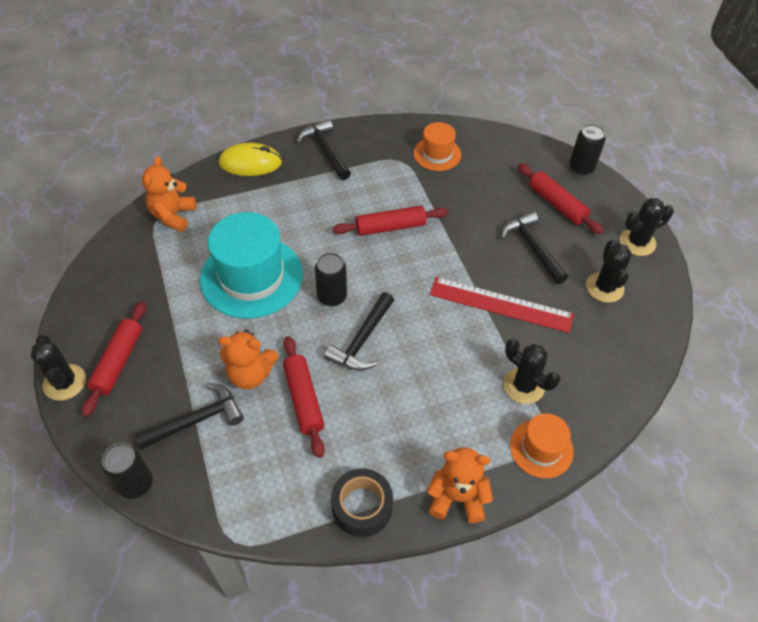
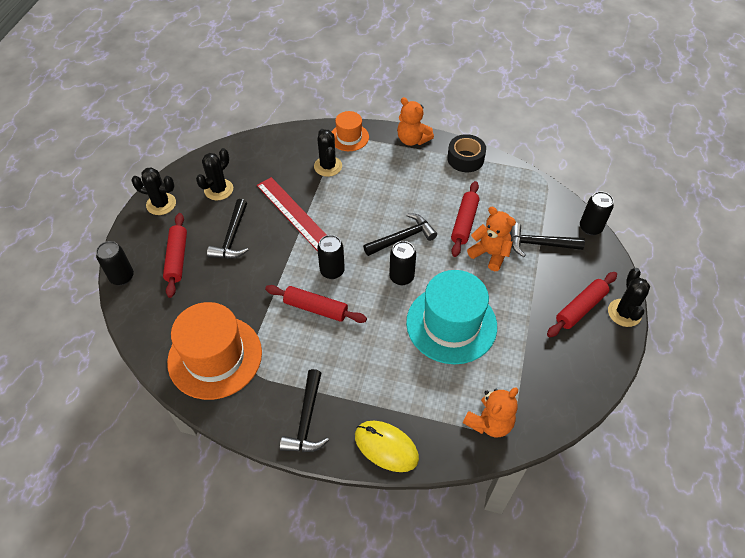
camera: 145 degrees left, 0 degrees up
orange hat [414,122,461,171] -> orange hat [167,302,262,400], size x1.87
none -> black can [317,235,345,279]

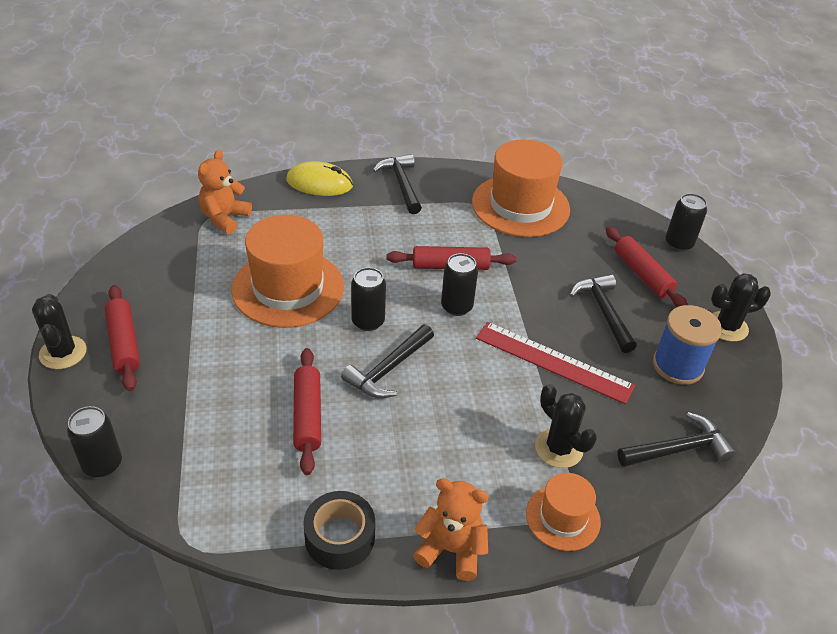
camera: 155 degrees right, 10 degrees down
black cactus [196,148,233,200] -> blue spool [653,305,722,385]
turquoise hat [406,270,497,364] -> orange hat [231,215,344,328]
orange teddy bear [467,207,516,271] -> none
black hammer [510,223,585,257] -> black hammer moved to [617,412,736,467]
red rolling pin [547,272,617,337] -> red rolling pin turned 45 degrees counterclockwise [105,285,140,391]

